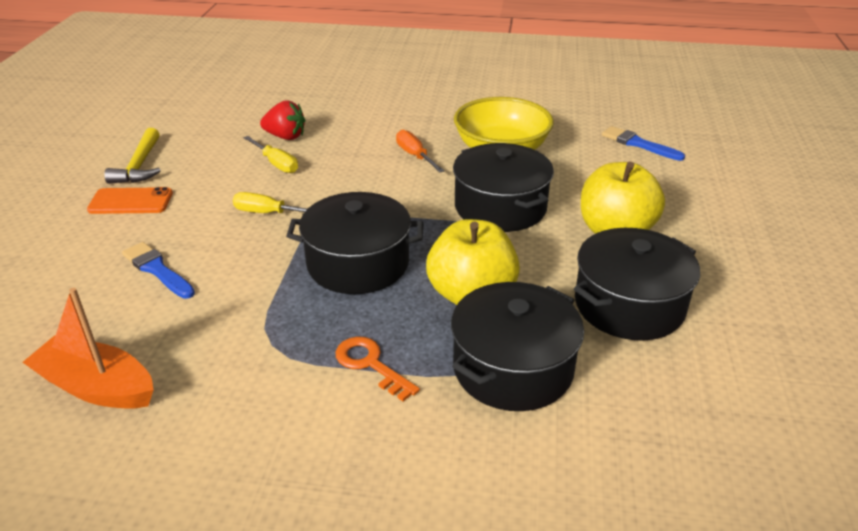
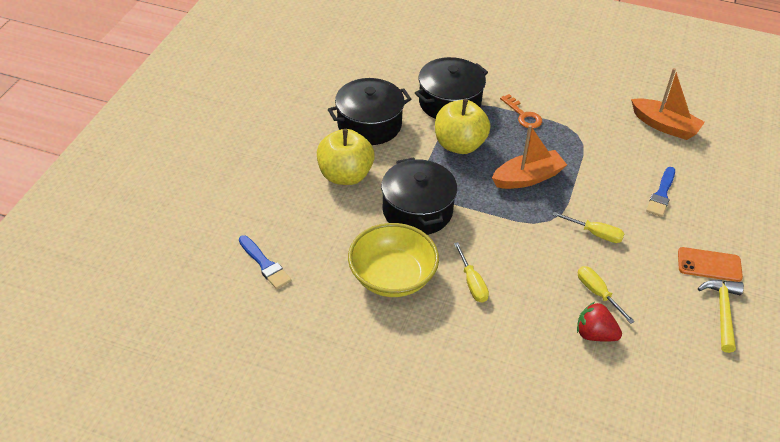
camera: 170 degrees left, 10 degrees up
blue brush [122,242,195,299] -> blue brush turned 60 degrees clockwise [646,167,675,217]
black pot [286,192,424,294] -> orange boat [492,125,567,189]
orange screwdriver [396,130,444,173] -> yellow screwdriver [454,242,489,303]

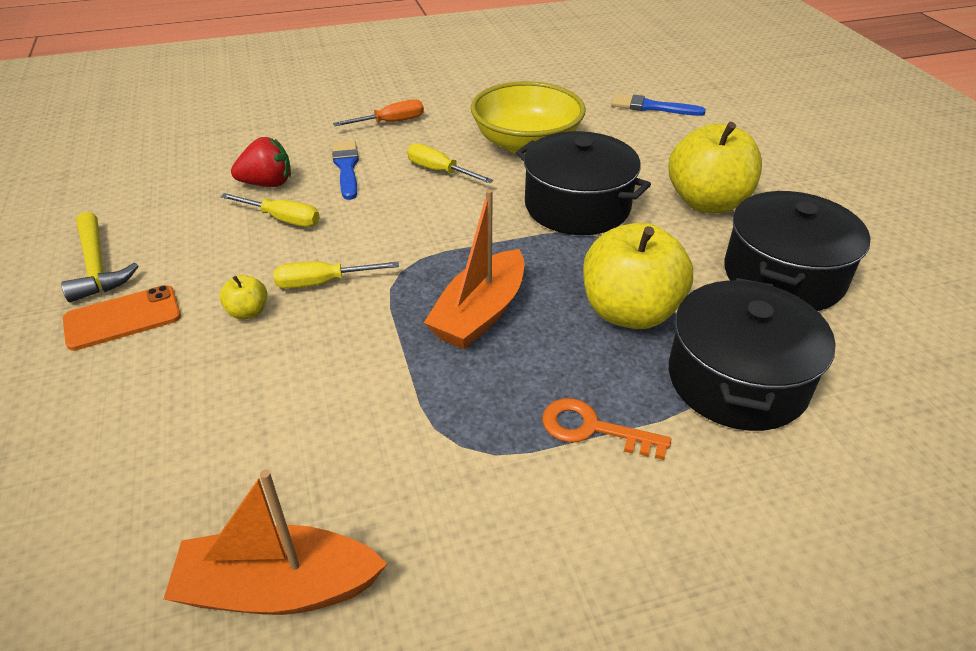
camera: 145 degrees right, 5 degrees down
blue brush [646,167,675,217] -> blue brush moved to [332,141,359,200]
none -> yellow apple [220,275,267,319]
none -> orange screwdriver [333,99,424,126]

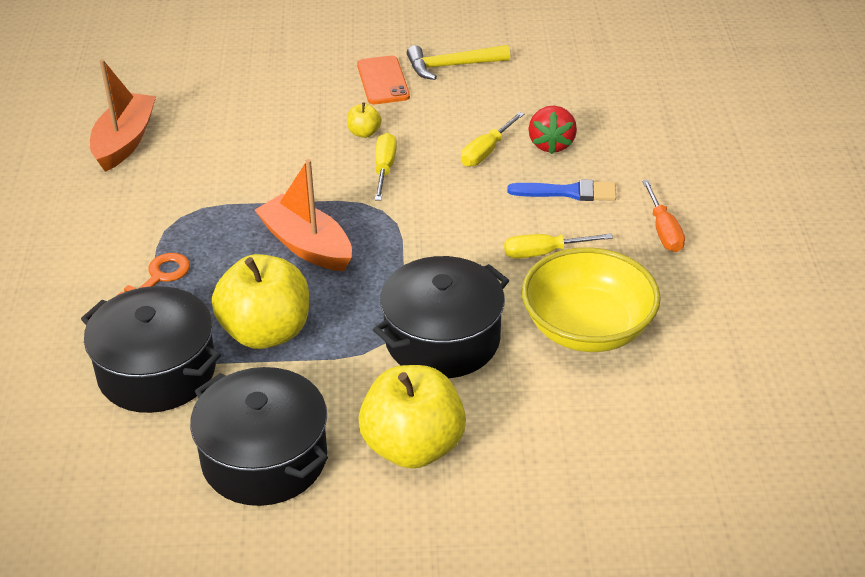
camera: 105 degrees right, 0 degrees up
yellow screwdriver [407,143,493,183] -> yellow screwdriver turned 150 degrees counterclockwise [504,233,613,259]
blue brush [611,94,706,116] -> none

